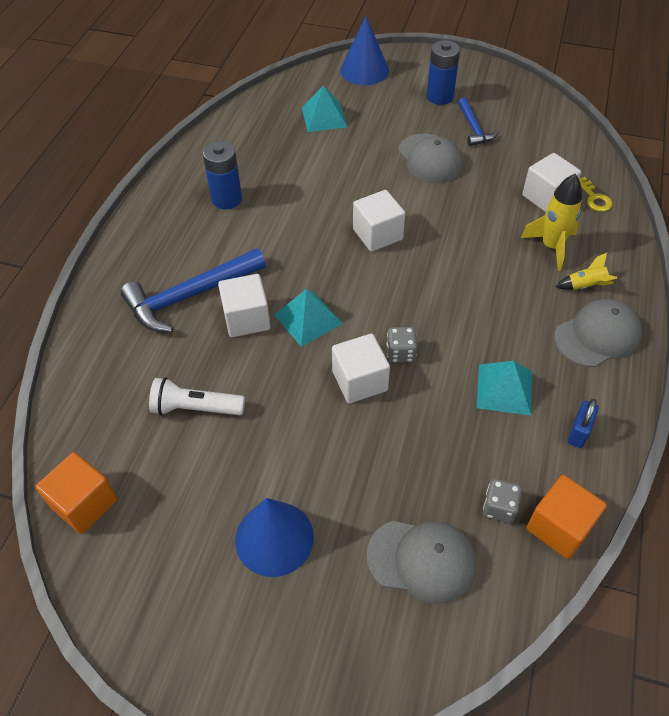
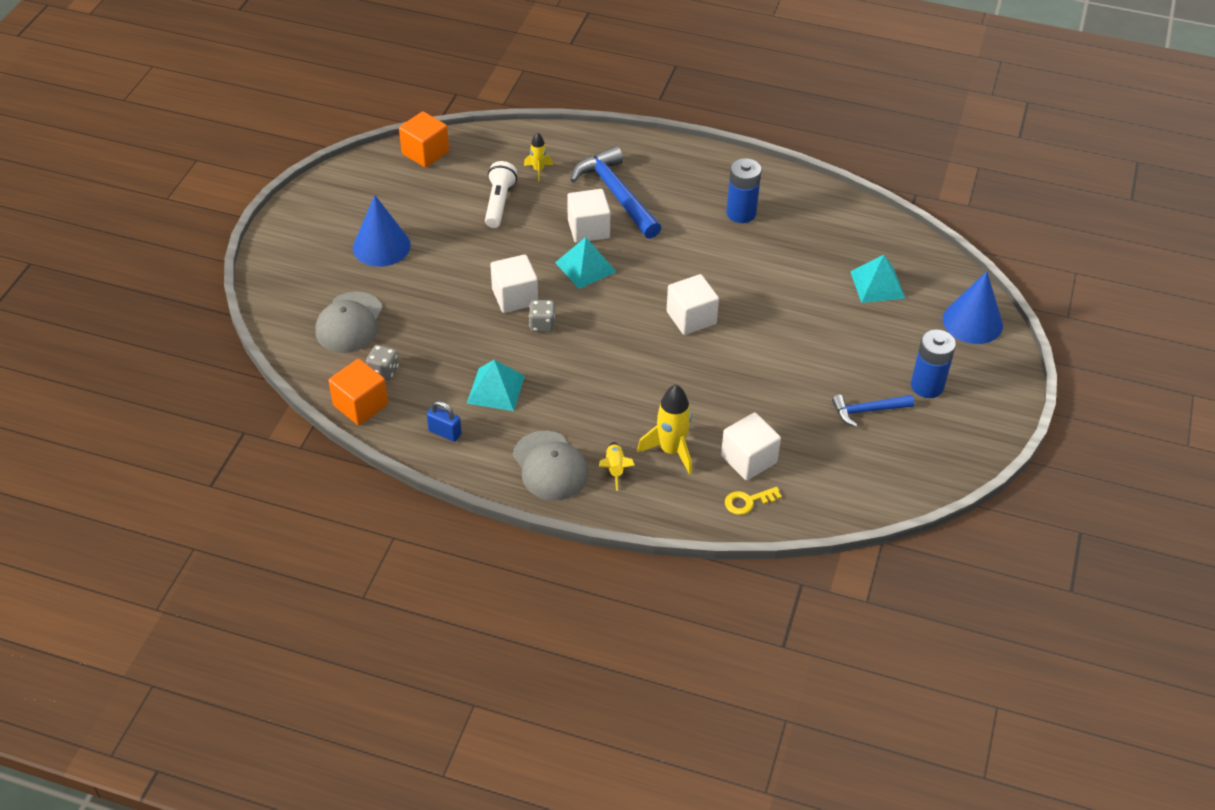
camera: 90 degrees right, 5 degrees down
grey cap [398,133,463,183] -> none
none -> yellow rocket [524,132,553,182]

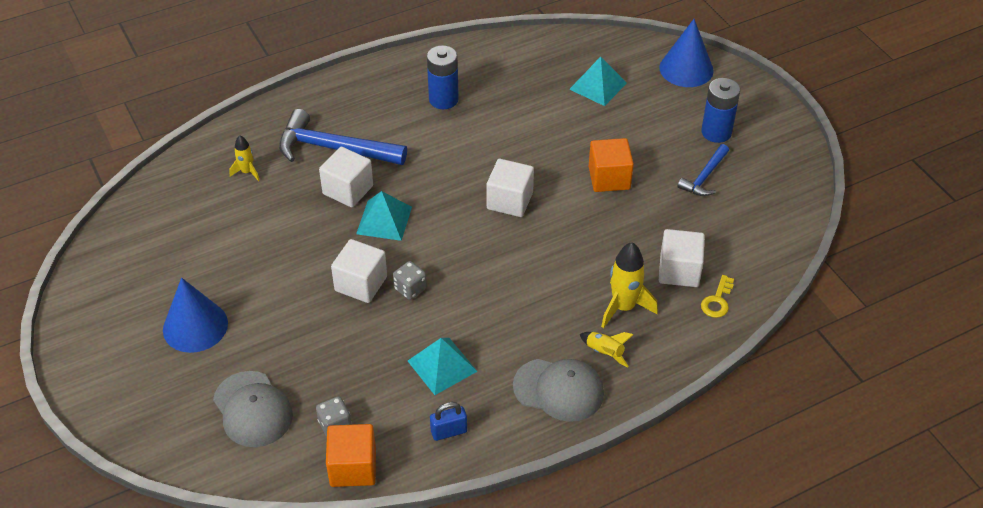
camera: 45 degrees left, 0 degrees up
orange cube [399,111,449,168] -> orange cube moved to [589,138,634,192]
white flashlight [485,161,517,228] -> none

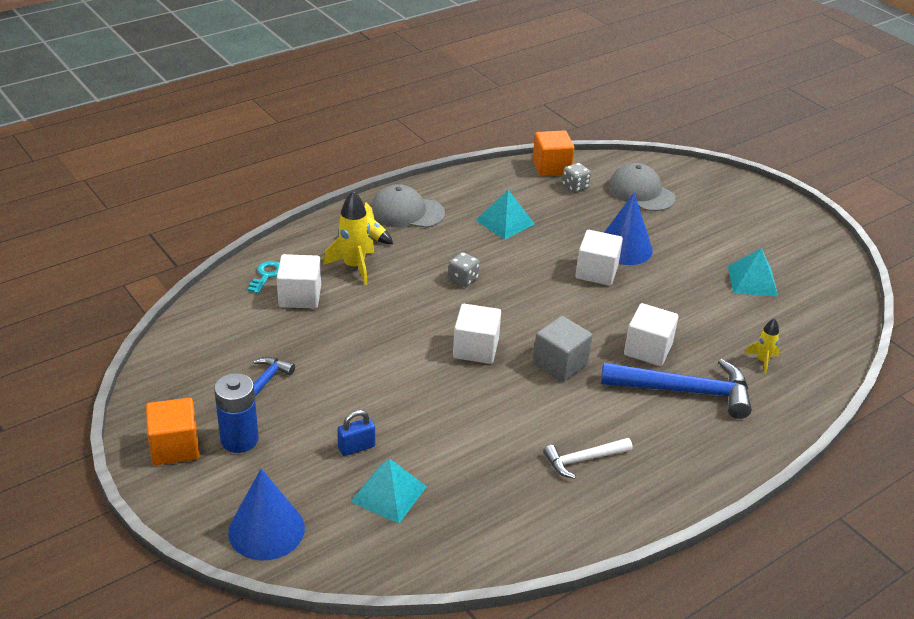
camera: 170 degrees right, 10 degrees down
blue cone [163,278,228,353] -> blue cone moved to [604,193,653,265]
turquoise pyramid [356,191,412,241] -> turquoise pyramid moved to [728,248,778,296]
grey dice [393,261,427,300] -> grey dice moved to [448,252,480,287]
blue battery [427,45,459,109] -> white hammer [543,438,633,479]
blue padlock [430,402,467,441] -> blue padlock moved to [337,410,375,456]
orange cube [589,138,634,192] -> orange cube moved to [146,398,199,465]
yellow key [701,275,734,318] -> turquoise key [248,261,279,294]
none -> grey cube [533,316,593,382]

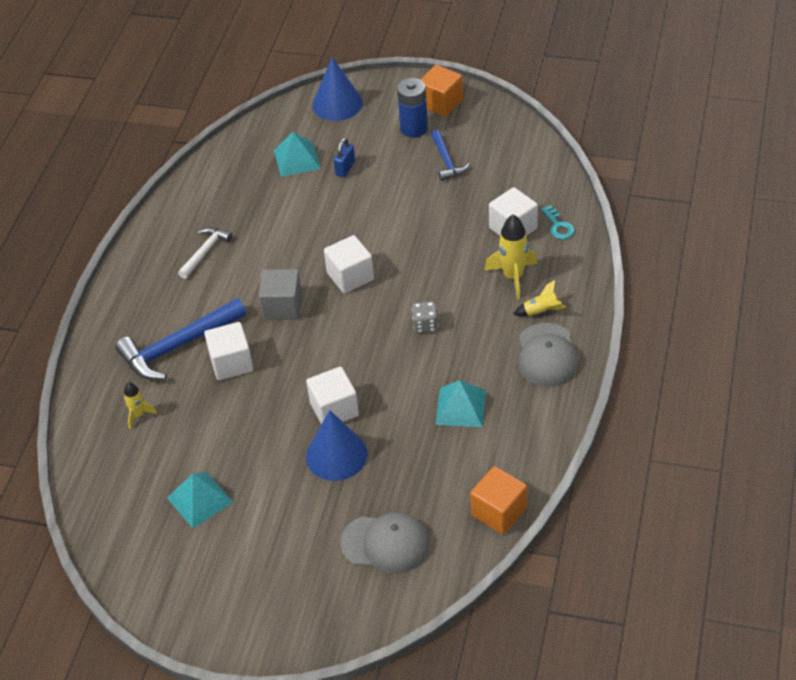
camera: 145 degrees right, 10 degrees up
grey cap [371,184,445,228] -> grey cap turned 120 degrees clockwise [518,323,579,387]
grey dice [562,163,591,193] -> none

